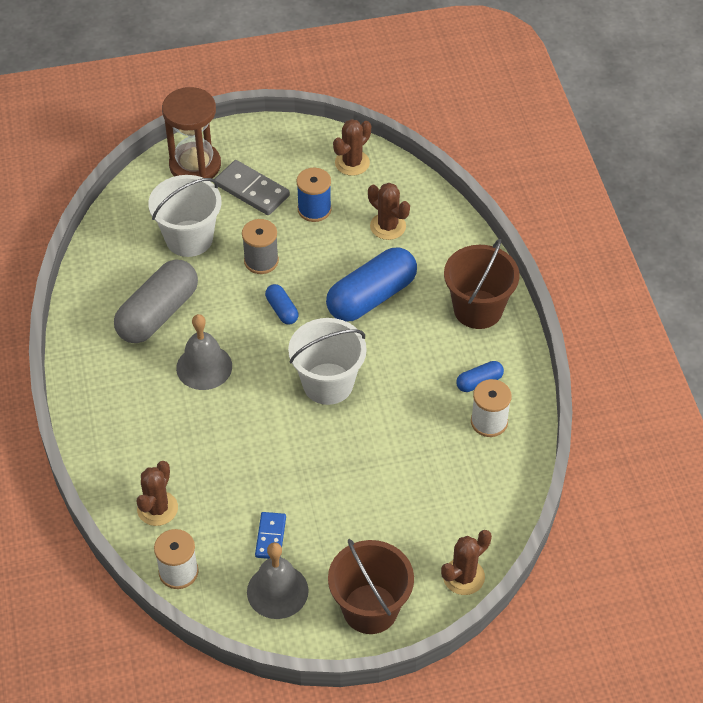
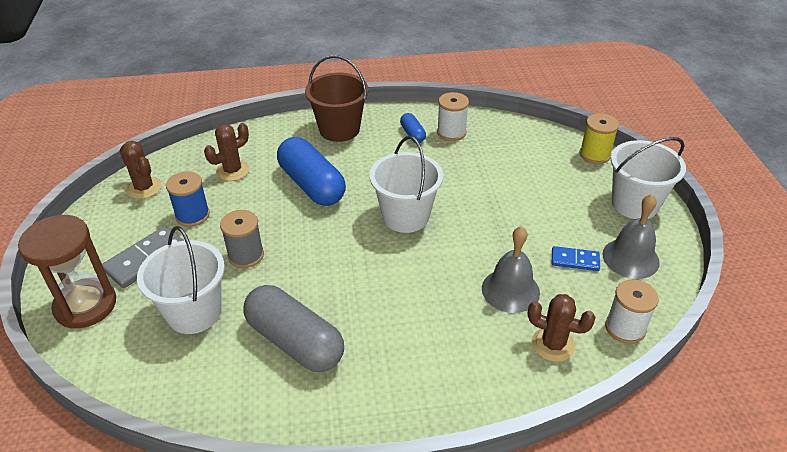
camera: 85 degrees left, 10 degrees down
grey bell [176,314,232,390] -> grey bell moved to [482,226,540,313]
blue capsule [265,284,298,324] -> none
brown bucket [328,539,414,634] -> white bucket [611,137,686,219]
brown cactus [441,530,492,595] -> yellow spool [579,113,619,164]

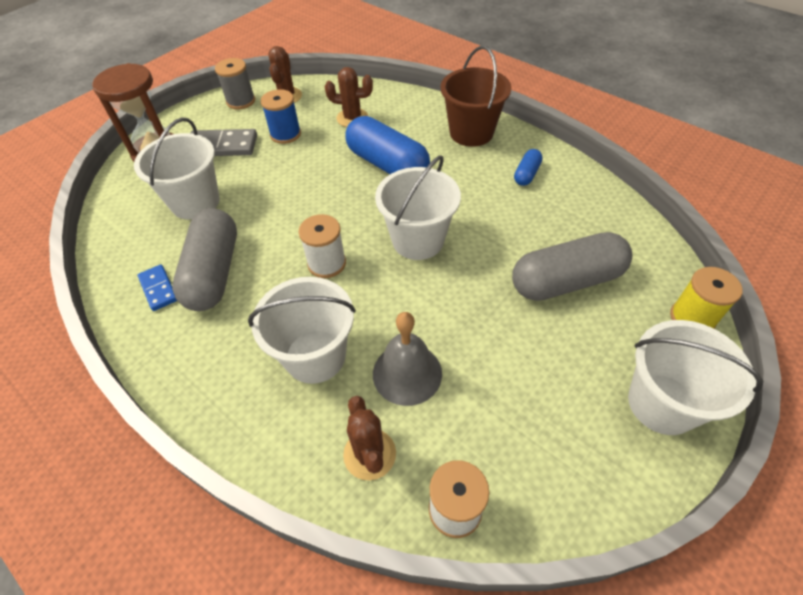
camera: 50 degrees right, 10 degrees up
grey spool [220,210,264,268] -> grey spool moved to [215,58,255,110]
blue capsule [277,137,346,206] -> blue capsule turned 60 degrees counterclockwise [346,116,430,174]
white spool [437,92,469,141] -> white spool moved to [298,214,346,278]
blue domino [552,246,600,271] -> blue domino moved to [138,264,177,311]
grey bell [602,194,660,279] -> none
none -> white bucket [248,277,356,384]
none -> grey capsule [512,232,632,301]

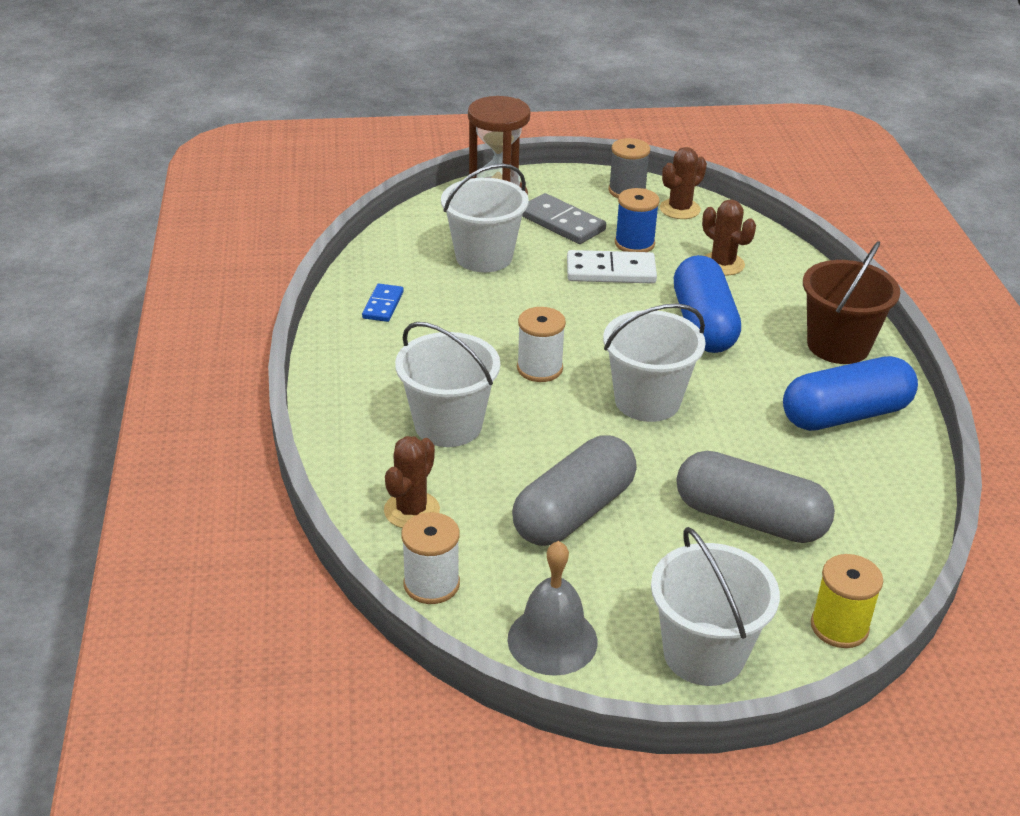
camera: 40 degrees right, 15 degrees down
grey capsule [172,208,237,311] -> grey capsule moved to [512,435,637,546]
grey bell [373,312,442,406] -> grey bell moved to [507,541,598,676]
blue capsule [514,149,543,186] -> blue capsule [783,356,918,431], size x2.15
none -> white domino [567,250,657,284]

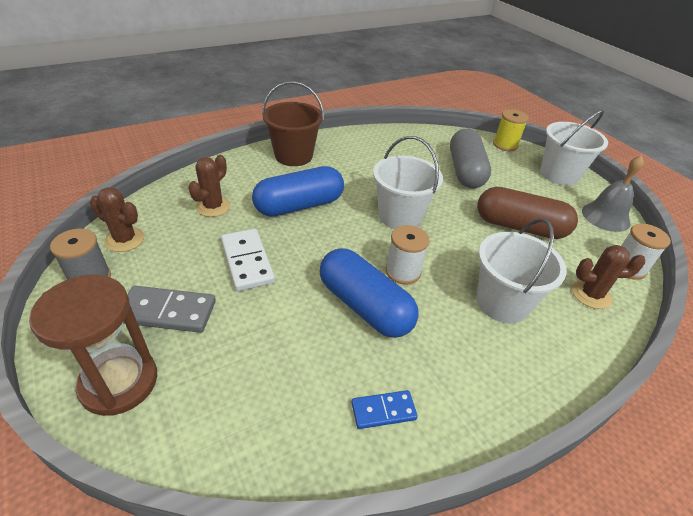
camera: 115 degrees left, 5 degrees up
white bucket [441,163,528,272] -> none
grey capsule [512,435,637,546] -> brown capsule [477,187,578,239]
grey domino [522,193,606,244] -> grey domino turned 75 degrees clockwise [123,286,216,333]
blue spool [615,188,660,252] -> none
blue capsule [783,356,918,431] -> blue capsule moved to [320,248,419,338]

